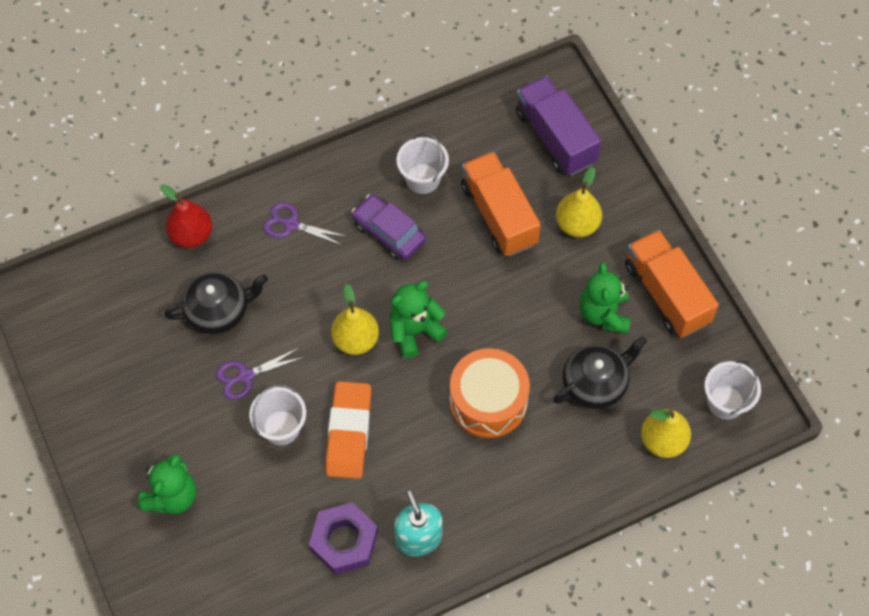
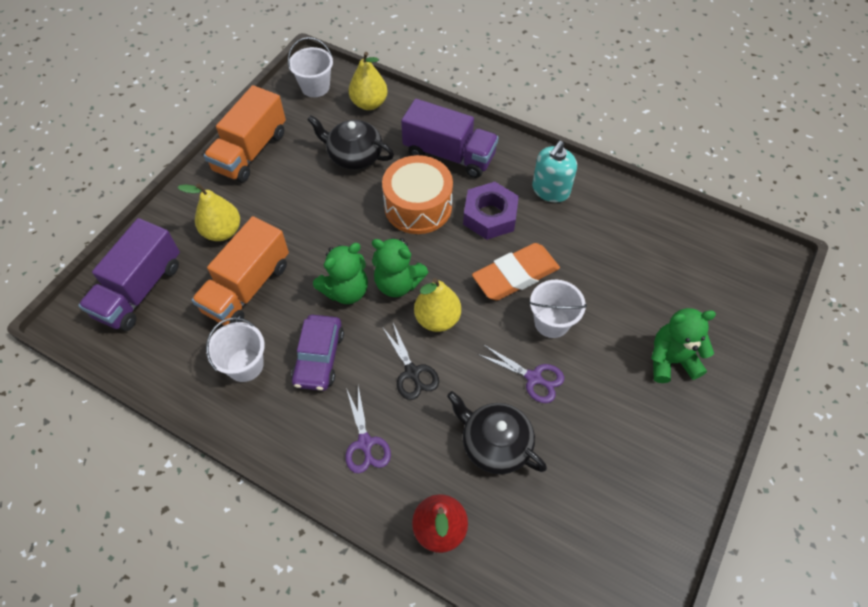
camera: 125 degrees left, 5 degrees down
purple nut [309,502,378,575] -> purple nut moved to [463,182,519,240]
green teddy bear [580,262,631,334] -> green teddy bear moved to [313,243,368,304]
none -> black scissors [382,323,439,400]
none -> purple truck [401,99,499,178]

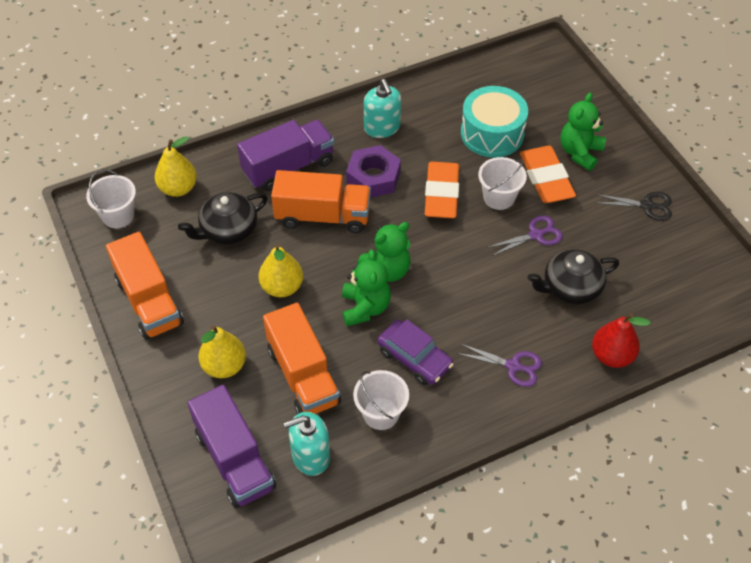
camera: 55 degrees left, 5 degrees down
orange drum [382,155,453,234] -> orange truck [271,170,371,233]
black scissors [382,323,439,400] -> black scissors moved to [595,192,672,221]
yellow pear [414,278,461,332] -> yellow pear moved to [259,244,303,297]
none -> turquoise soap dispenser [284,412,330,476]
none -> turquoise drum [461,86,528,158]
none -> orange eraser [520,146,576,203]

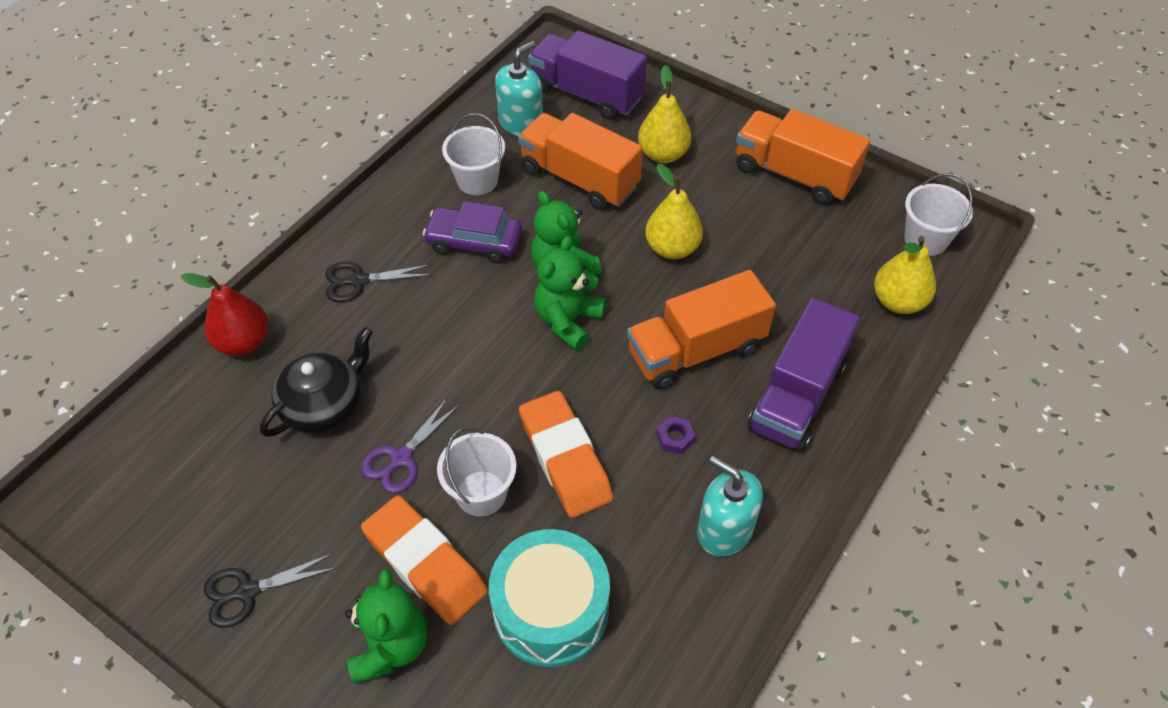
camera: 150 degrees right, 0 degrees up
black teapot [178,192,267,244] -> none
purple nut [346,145,401,198] -> purple nut [657,416,695,455], size x0.43
purple scissors [456,344,542,387] -> black scissors [325,262,432,302]

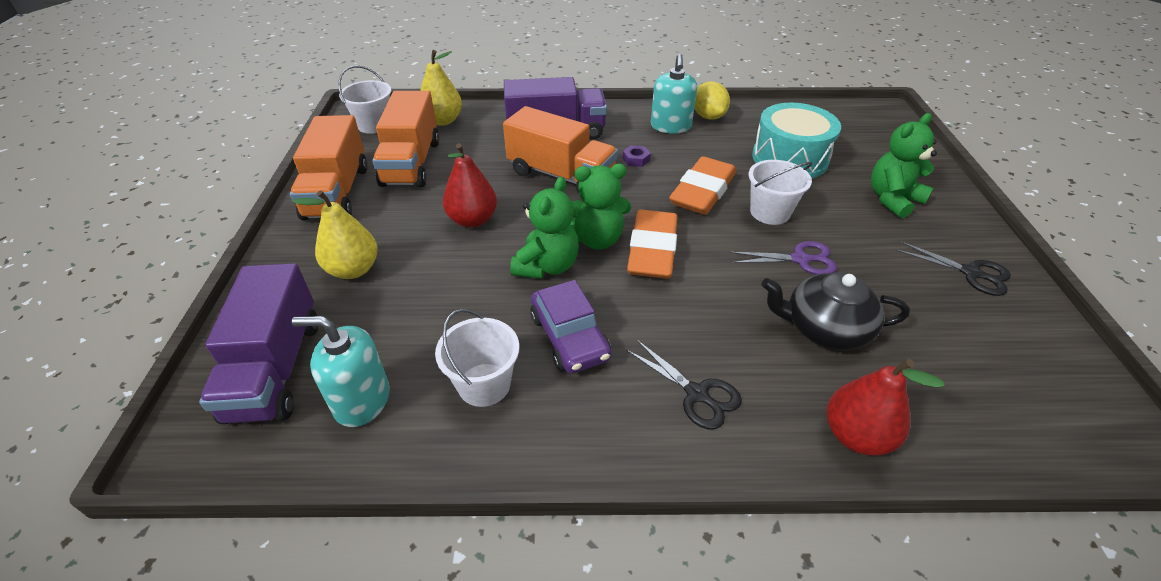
camera: 125 degrees left, 10 degrees down
orange eraser [361,495,488,625] -> orange eraser moved to [627,210,678,279]
orange truck [518,113,643,210] -> orange truck moved to [372,91,439,187]
yellow pear [645,164,703,259] -> red pear [443,143,497,228]
none -> yellow lemon [694,82,730,120]

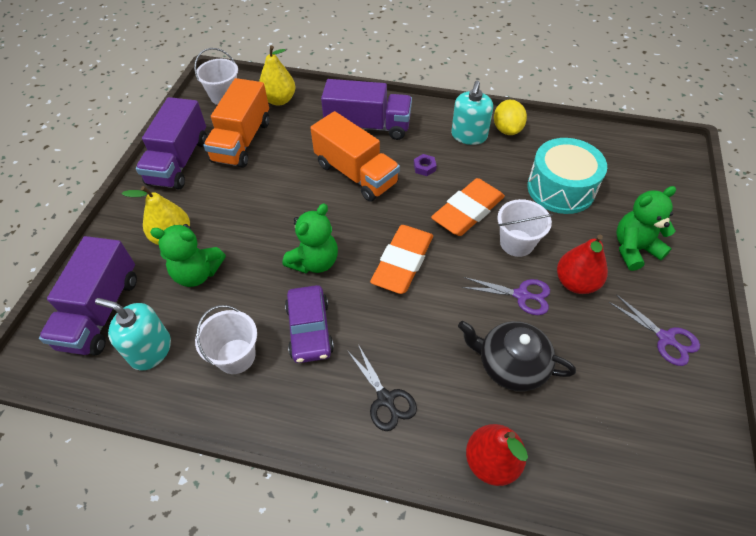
camera: 15 degrees right, 10 degrees up
orange truck [290,115,367,221] -> purple truck [136,97,207,189]
red pear [443,143,497,228] -> red pear moved to [557,235,608,294]
green teddy bear [570,164,631,250] -> green teddy bear moved to [150,224,226,287]
black scissors [895,241,1011,296] -> purple scissors [609,294,700,366]

